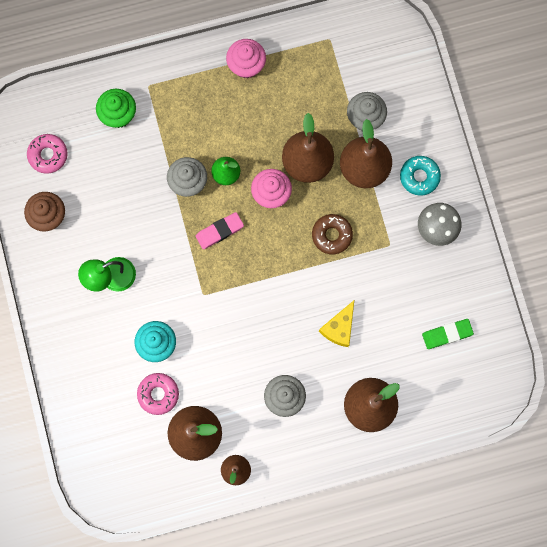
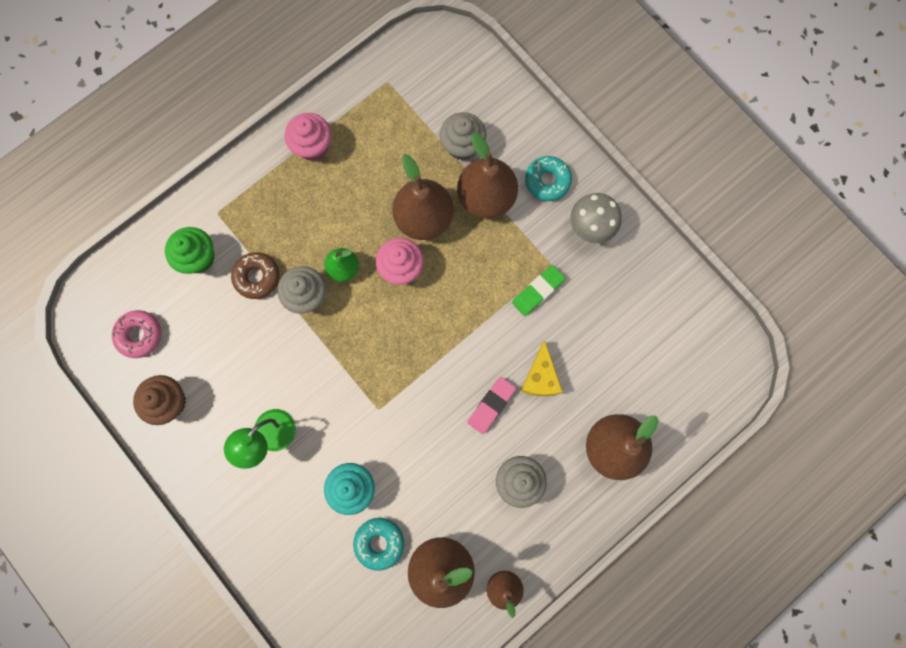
camera: 25 degrees left, 0 degrees up
pink donut [137,373,179,415] -> turquoise donut [353,518,404,571]
pink eraser [196,212,244,249] -> pink eraser moved to [468,377,516,434]
brown donut [312,214,353,254] -> brown donut moved to [231,252,279,299]
green eraser [422,319,474,349] -> green eraser moved to [512,265,565,316]

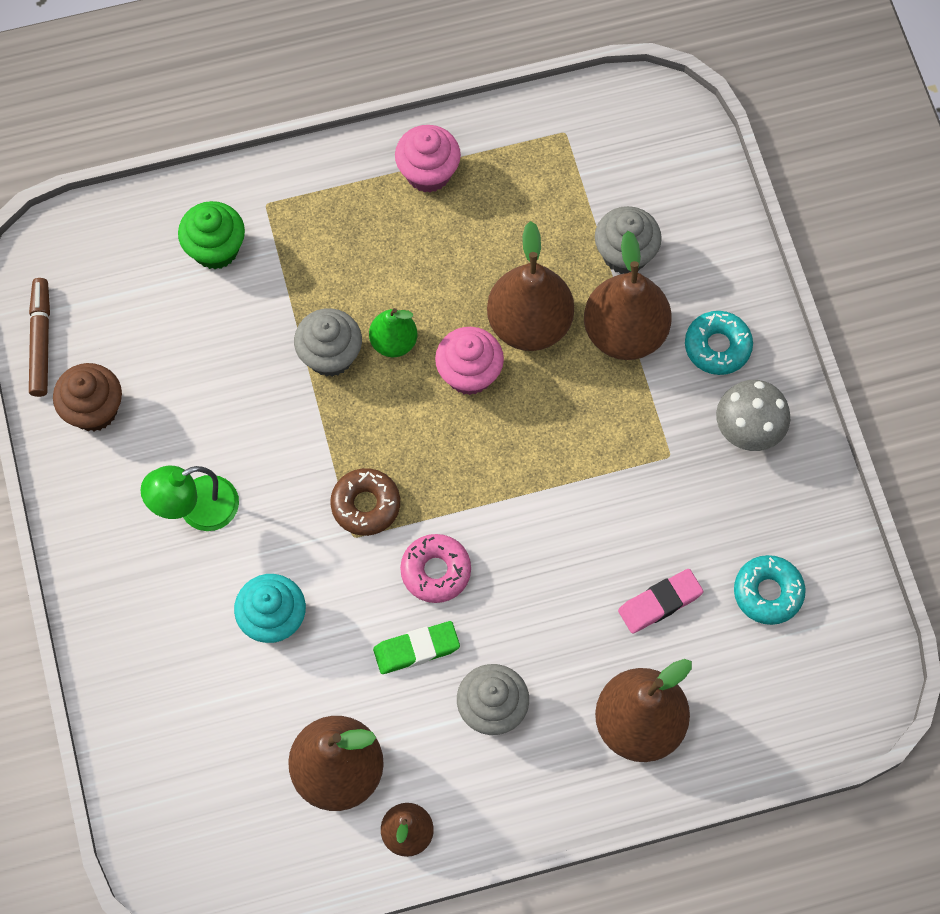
camera: 25 degrees right, 10 degrees down
pink donut [112,310,161,358] -> pink donut moved to [400,534,471,603]
brown donut [231,252,279,299] -> brown donut moved to [330,468,400,536]
turquoise donut [353,518,404,571] -> turquoise donut moved to [734,555,806,625]
pink eraser [468,377,516,434] -> pink eraser moved to [618,569,703,634]
green eraser [512,265,565,316] -> green eraser moved to [373,621,460,674]
yellow cheese [521,340,563,396] -> none
none -> brown marker [29,278,50,397]

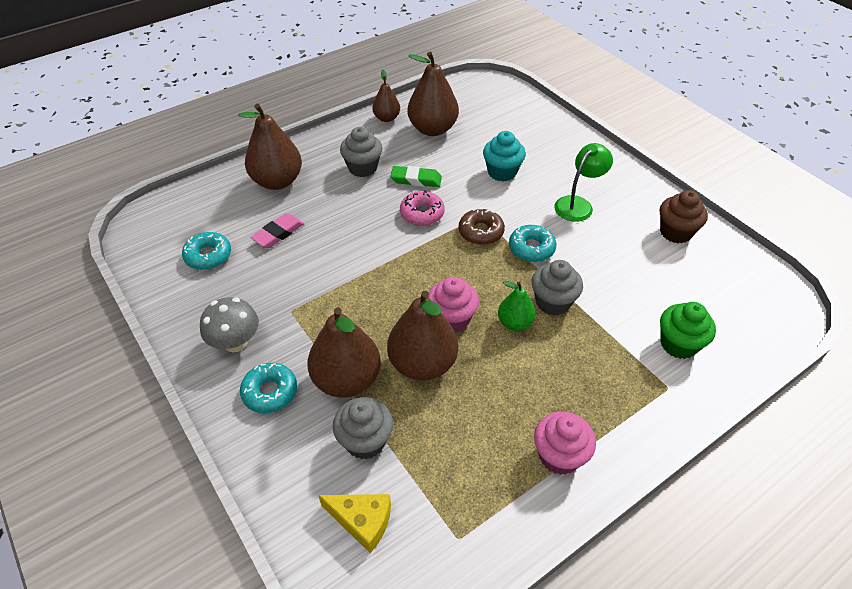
camera: 160 degrees right, 20 degrees down
brown marker [29,278,50,397] -> none
green eraser [373,621,460,674] -> green eraser turned 45 degrees clockwise [390,166,442,187]
none -> yellow cheese [318,494,391,553]
none -> turquoise donut [509,225,556,262]

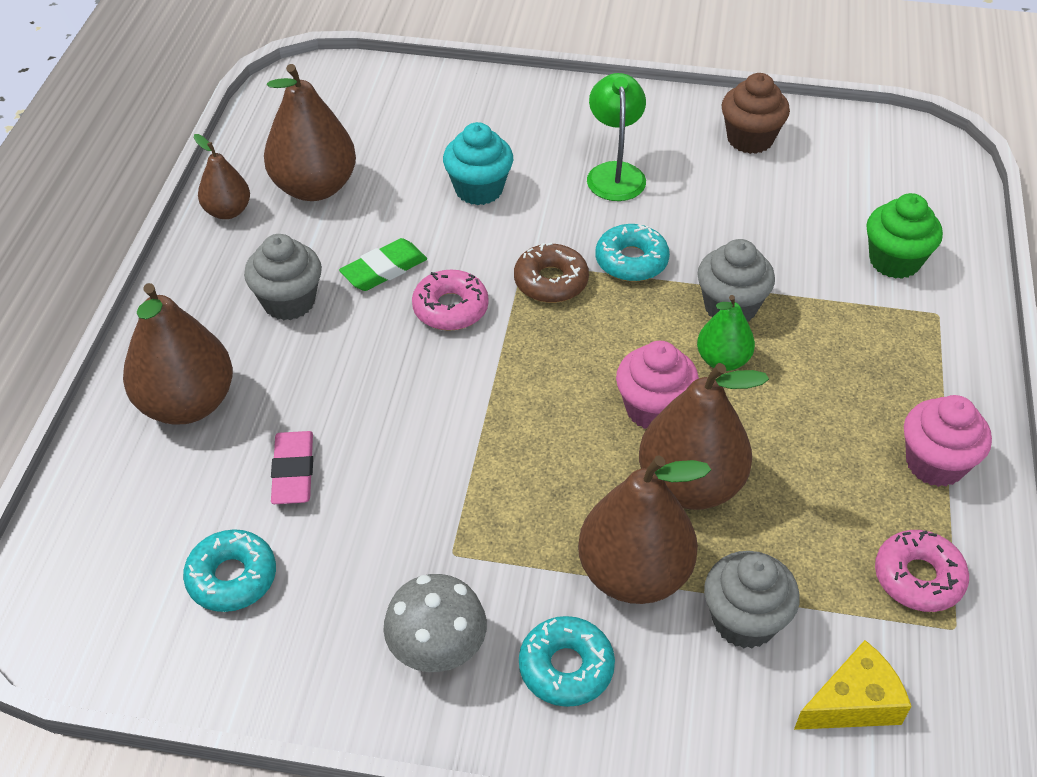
camera: 45 degrees left, 0 degrees up
none -> pink donut [875,530,969,612]

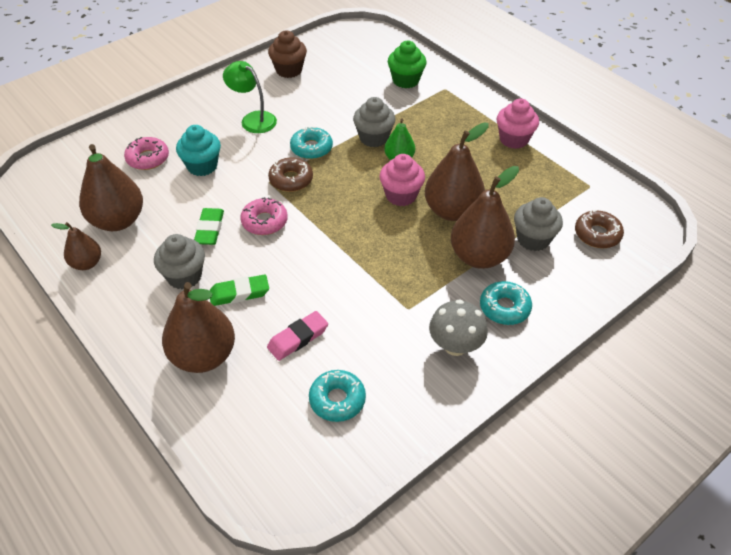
camera: 50 degrees left, 0 degrees up
pink eraser [271,431,313,504] -> pink eraser turned 75 degrees counterclockwise [267,311,328,361]
yellow cheese [794,640,911,730] -> brown donut [575,210,624,248]
pink donut [875,530,969,612] -> pink donut moved to [124,137,169,170]
none -> green eraser [209,274,269,306]

